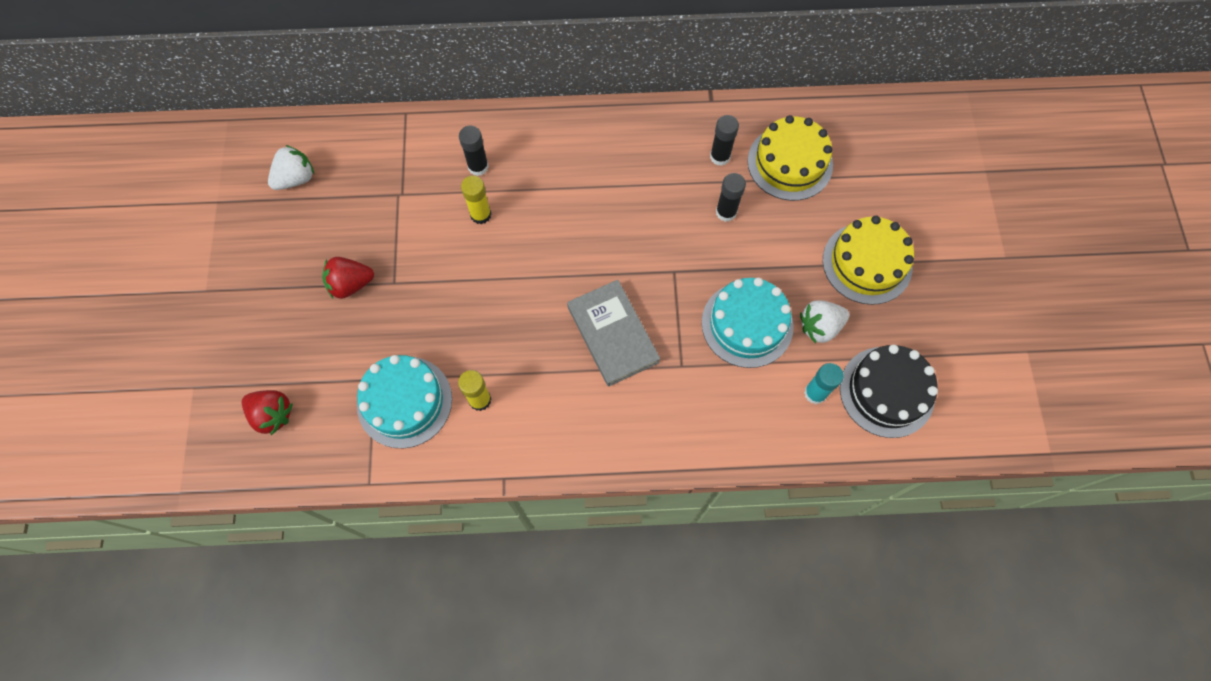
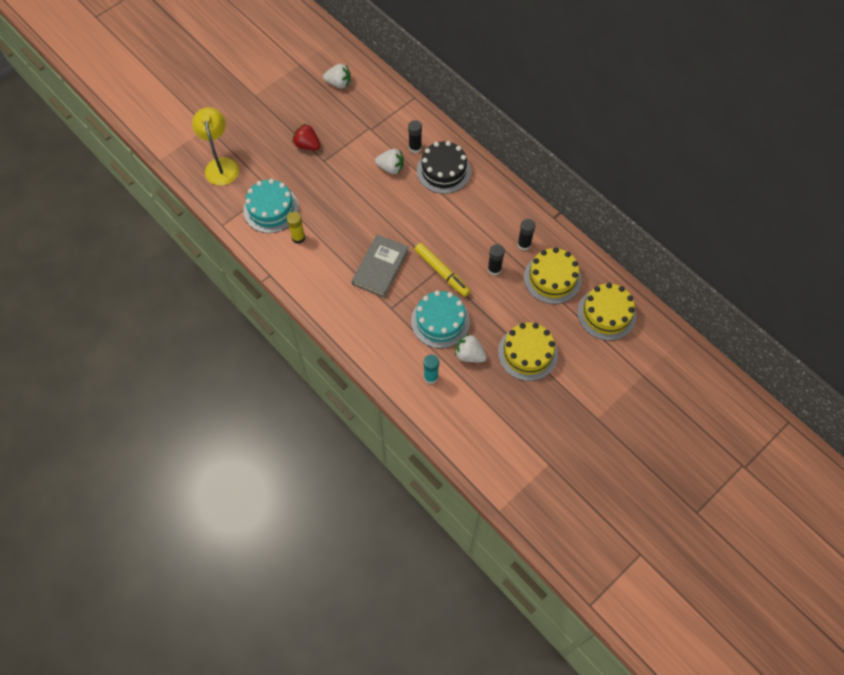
camera: 50 degrees right, 5 degrees down
red strawberry [242,390,293,435] -> yellow lamp [192,107,239,185]
yellow glue stick [461,176,491,224] -> white strawberry [375,149,404,174]
black cake [840,344,938,438] -> black cake moved to [417,141,471,194]
none -> yellow marker [415,243,470,297]
none -> yellow cake [577,283,636,341]

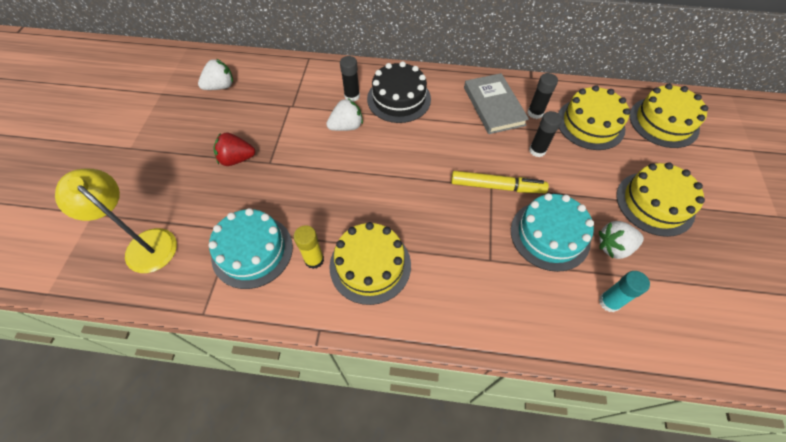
camera: 40 degrees left, 5 degrees down
grey book [352,234,409,297] -> grey book moved to [464,73,529,134]
none -> yellow cake [329,222,411,305]

